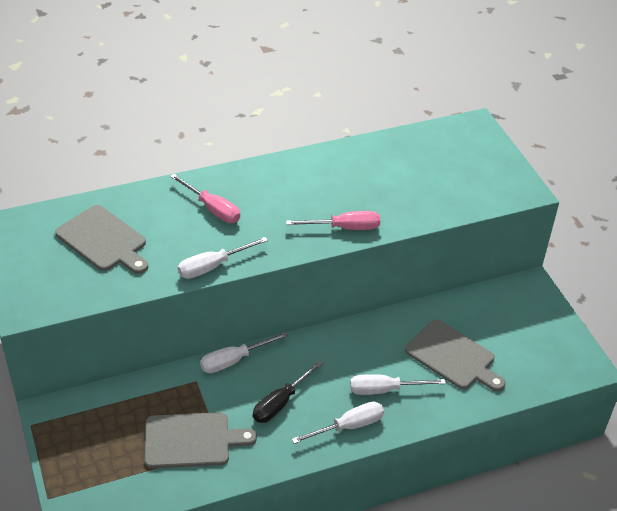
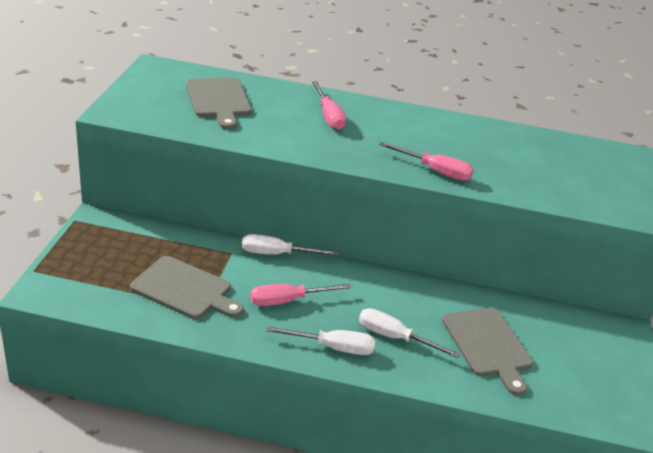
camera: 30 degrees right, 10 degrees down
white screwdriver [178,237,268,279] -> none
black screwdriver [253,360,323,423] -> pink screwdriver [250,284,351,306]

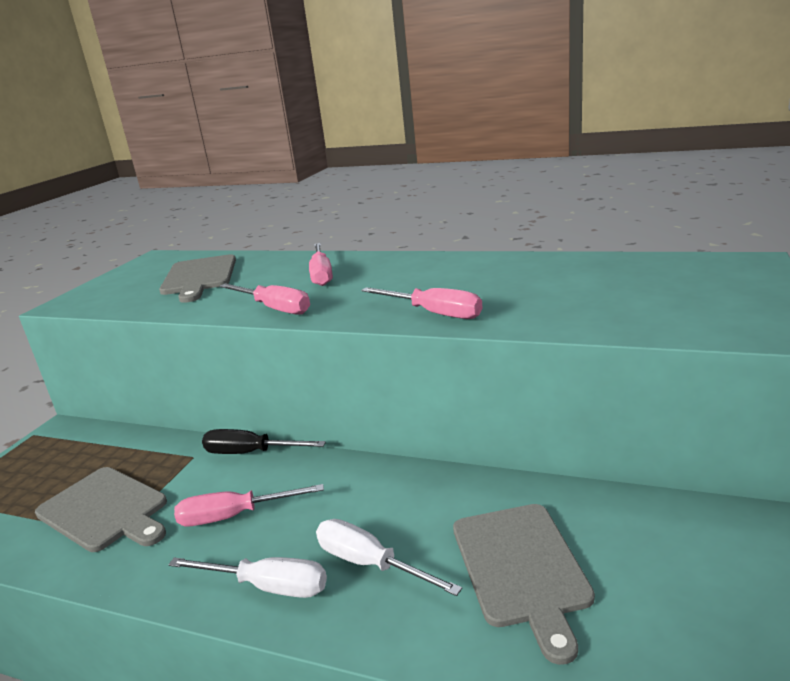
camera: 15 degrees right, 10 degrees down
white screwdriver [242,234,338,256] -> black screwdriver [202,429,326,454]
none -> pink screwdriver [220,283,310,315]

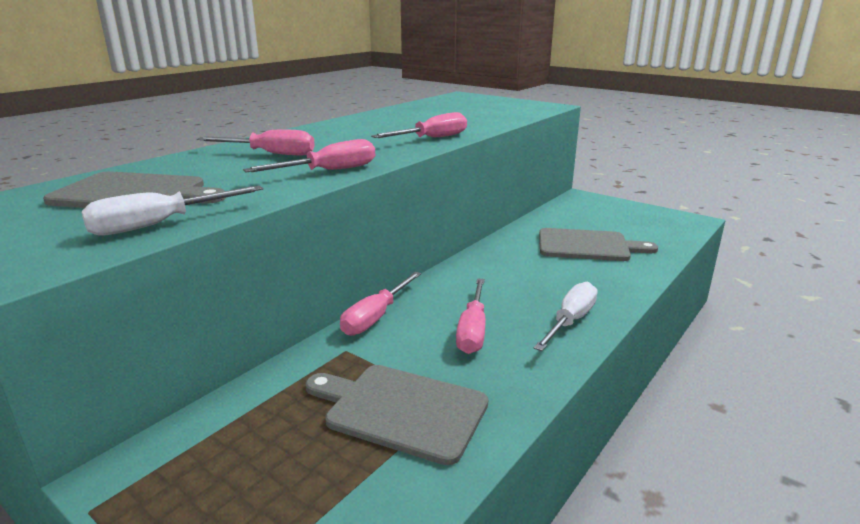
camera: 75 degrees left, 0 degrees up
grey cutting board [35,467,167,552] -> grey cutting board turned 120 degrees counterclockwise [306,365,488,465]
black screwdriver [202,429,326,454] -> pink screwdriver [340,272,421,336]
white screwdriver [316,519,462,596] -> white screwdriver moved to [82,186,263,236]

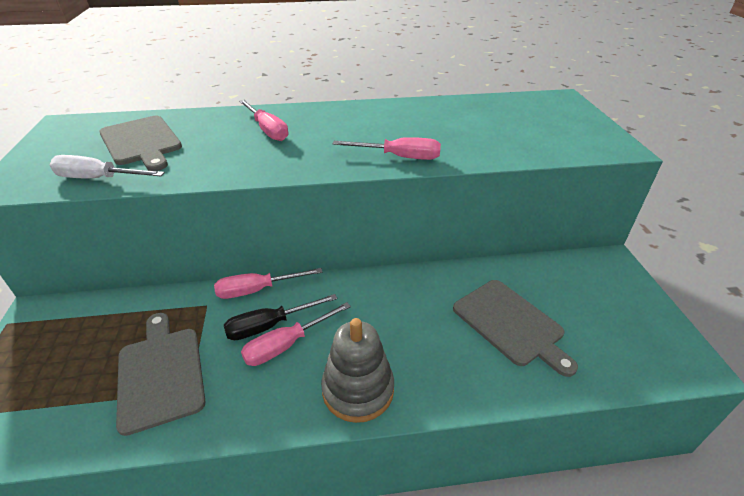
camera: 45 degrees right, 15 degrees up
pink screwdriver [243,139,375,172] -> none
white screwdriver [534,282,598,351] -> grey stacking toy [321,318,394,423]
none -> black screwdriver [224,294,337,340]

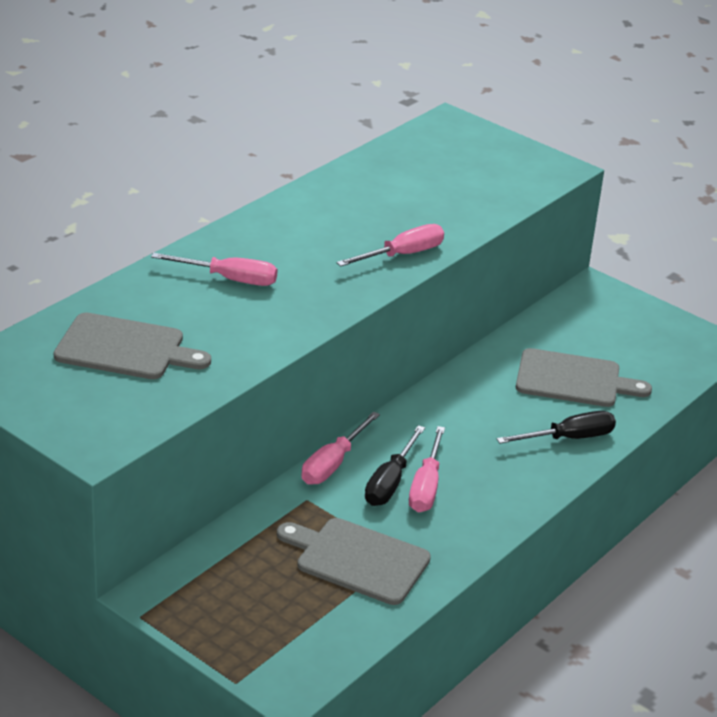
camera: 45 degrees left, 5 degrees down
white screwdriver [50,155,165,178] -> none
grey stacking toy [321,318,394,423] -> none
none -> black screwdriver [497,411,616,444]

